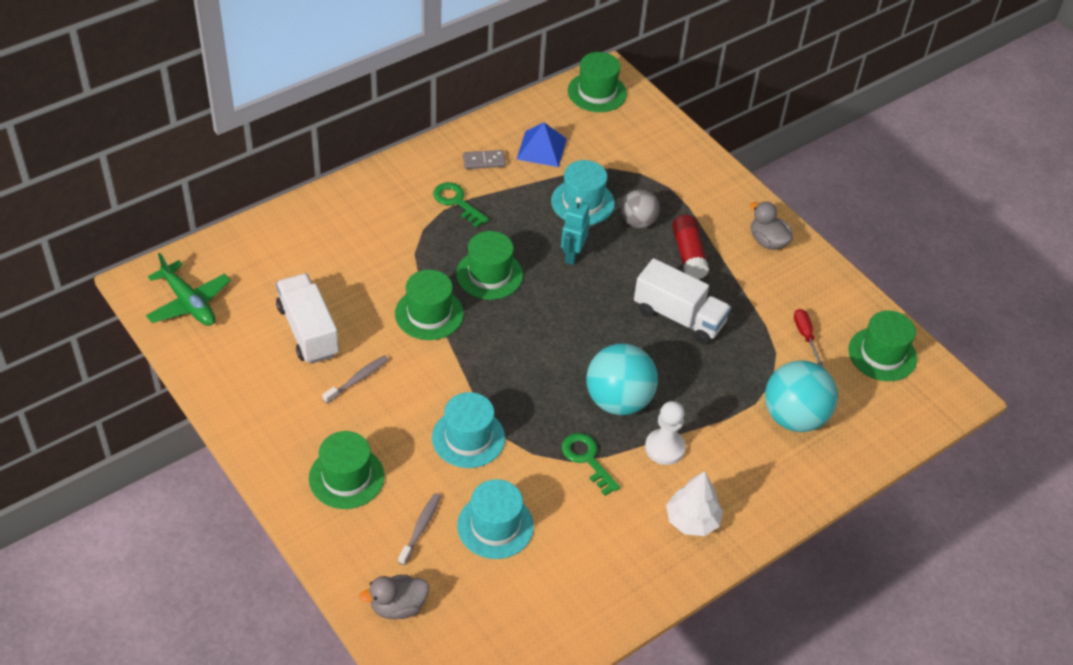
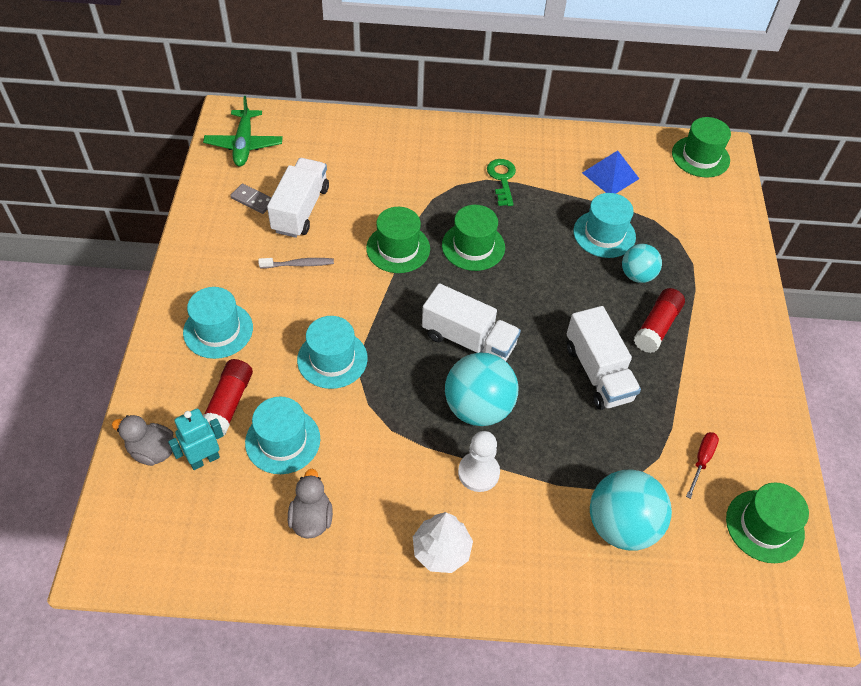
camera: 40 degrees right, 5 degrees up
green hat [309,431,385,509] -> turquoise hat [183,287,253,359]
grey toothbrush [398,493,441,565] -> red glue stick [203,359,253,435]
grey domino [463,150,506,169] -> grey domino moved to [230,184,271,214]
turquoise robot [561,197,590,265] -> turquoise robot moved to [168,409,224,470]
green key [562,433,620,496] -> none
grey ball [621,189,660,228] -> turquoise ball [622,244,662,283]
grey duck [750,201,793,250] -> grey duck moved to [288,469,333,539]
none -> white truck [422,283,521,361]

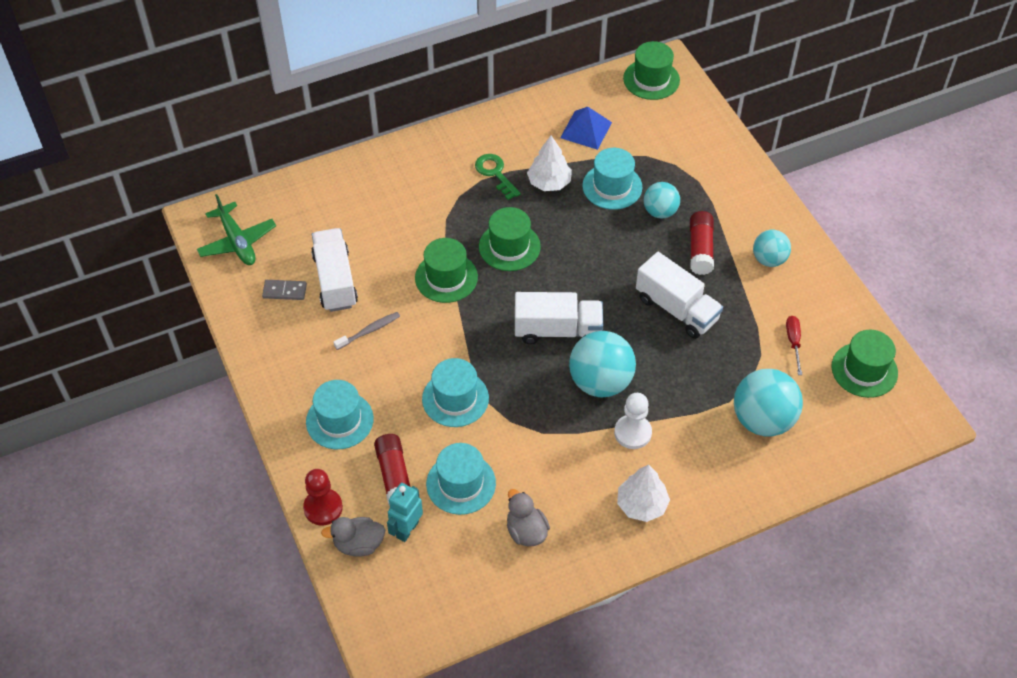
camera: 25 degrees left, 0 degrees up
none -> red pawn [303,469,343,525]
none -> white tree [527,135,572,191]
none -> turquoise ball [753,230,791,267]

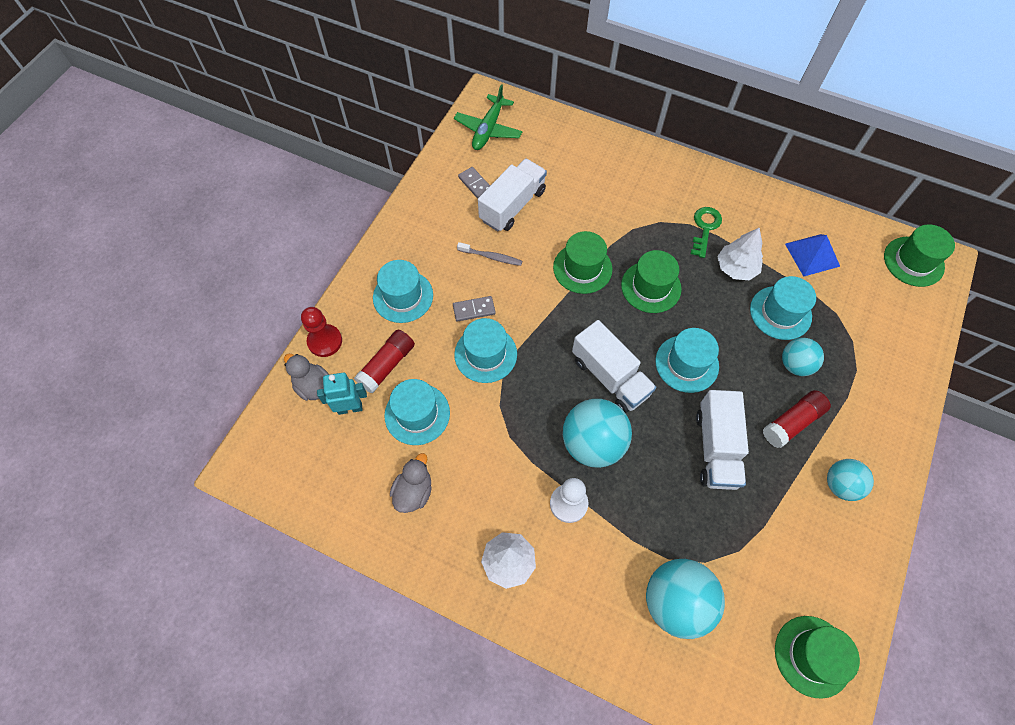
camera: 50 degrees right, 10 degrees up
red screwdriver [786,316,802,375] -> none
none -> grey domino [453,296,496,322]
none -> turquoise hat [656,328,719,393]

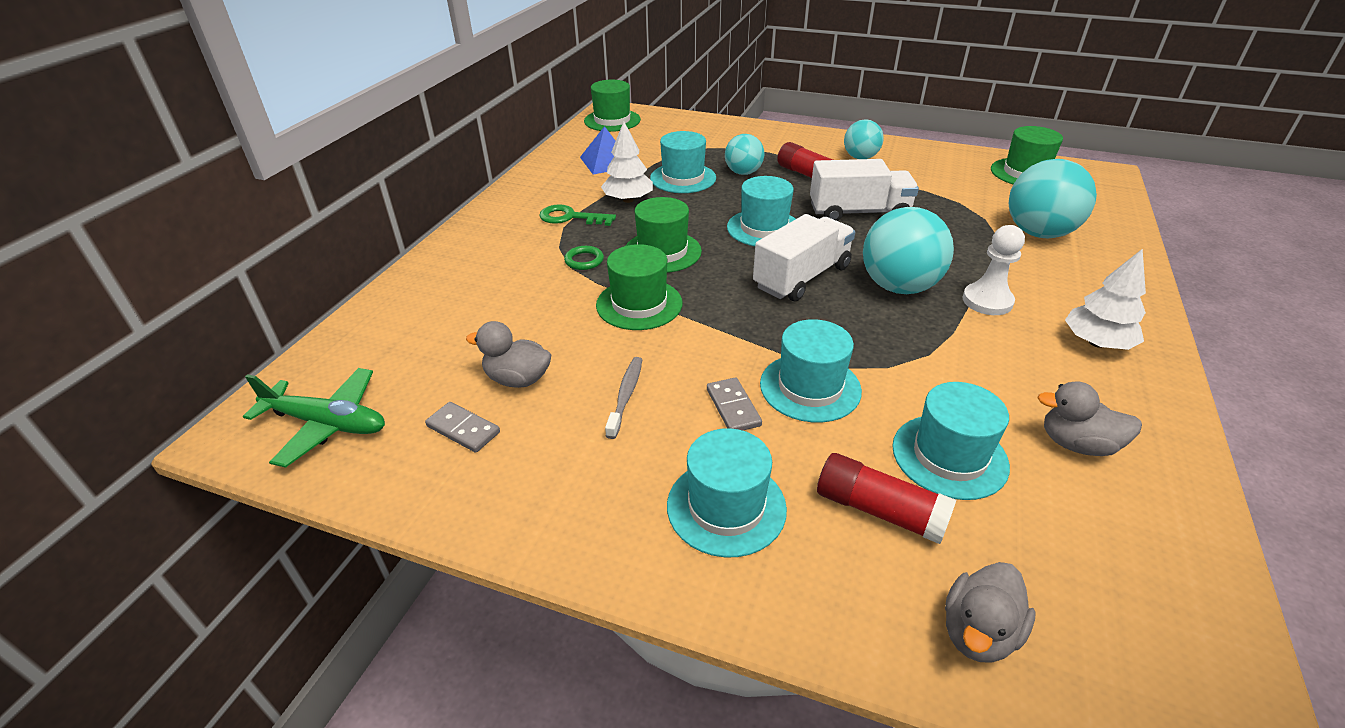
camera: 95 degrees left, 25 degrees down
red pawn [301,307,342,357] -> none
turquoise robot [317,373,367,415] -> none
grey domino [458,167,490,199] -> grey domino turned 75 degrees clockwise [425,402,500,453]
white truck [478,158,547,231] -> grey duck [466,321,551,388]
none -> green ring [564,246,604,270]

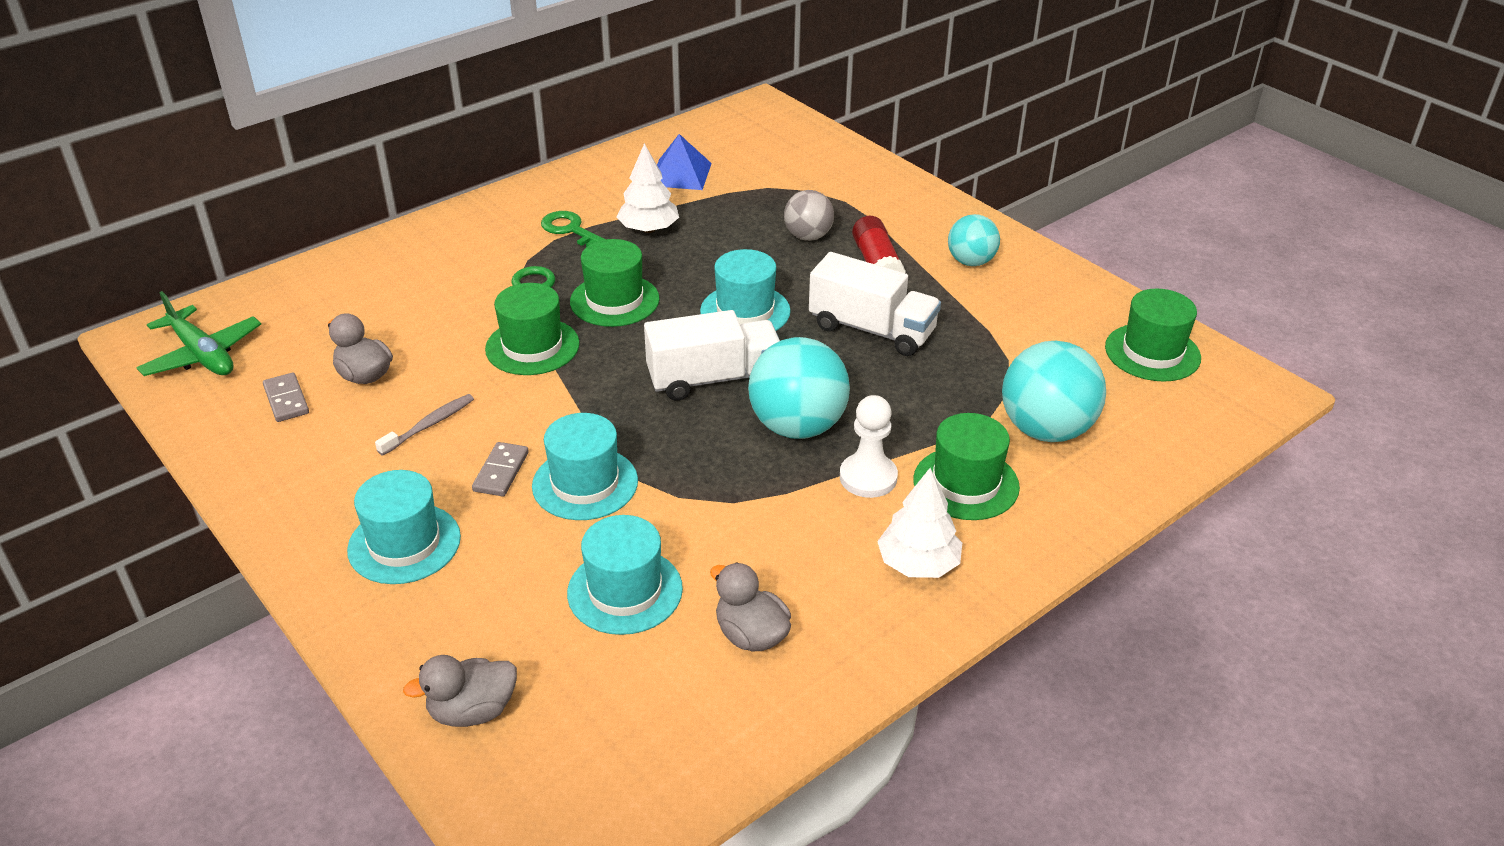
camera: 30 degrees right, 0 degrees up
green hat [584,80,641,132] -> green hat moved to [913,413,1020,520]
turquoise hat [650,131,716,193] -> none
turquoise ball [725,134,764,175] -> grey ball [784,190,834,241]
red glue stick [817,453,956,544] -> none

